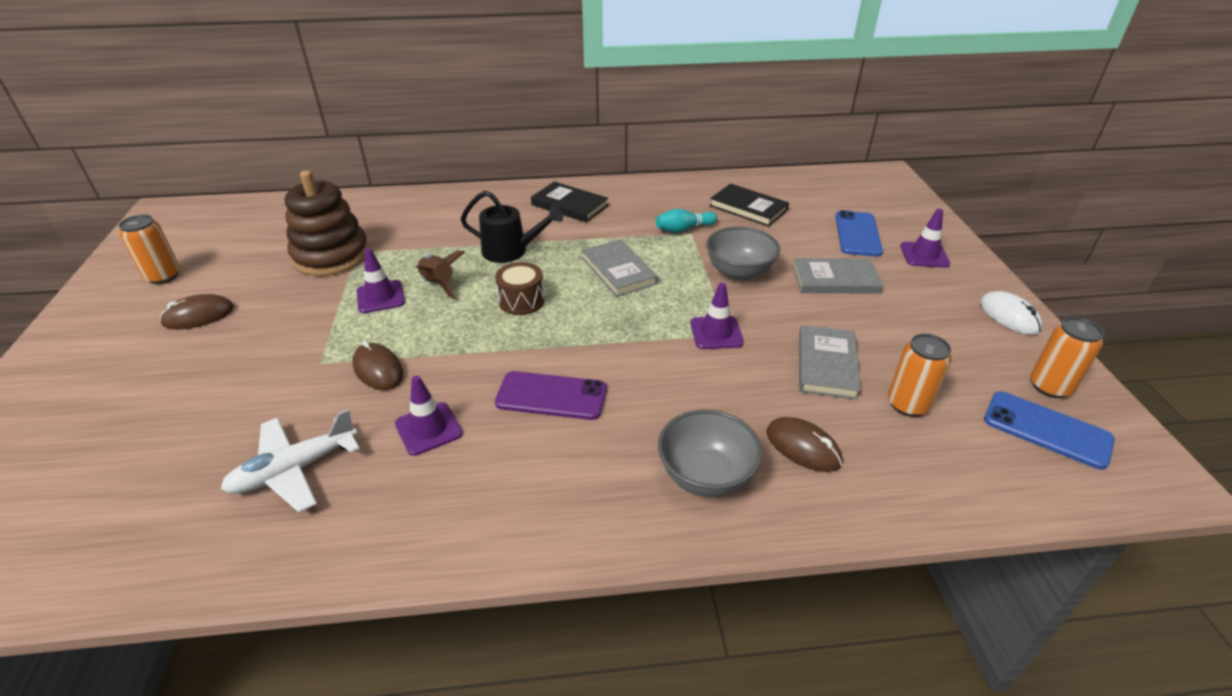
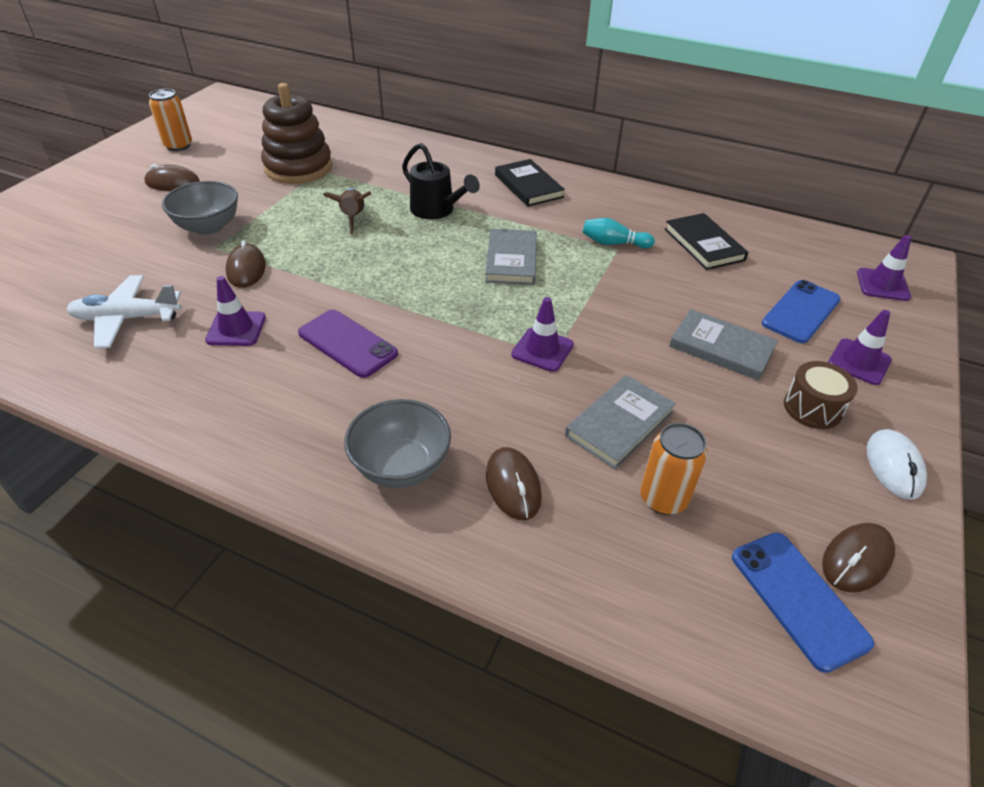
camera: 30 degrees right, 5 degrees up
purple traffic cone [356,248,405,313] -> purple traffic cone moved to [857,235,912,301]
brown drum [495,262,545,315] -> brown drum moved to [784,361,858,429]
grey bowl [706,227,780,281] -> grey bowl moved to [162,181,238,235]
orange can [1030,317,1104,398] -> brown mouse [822,523,895,592]

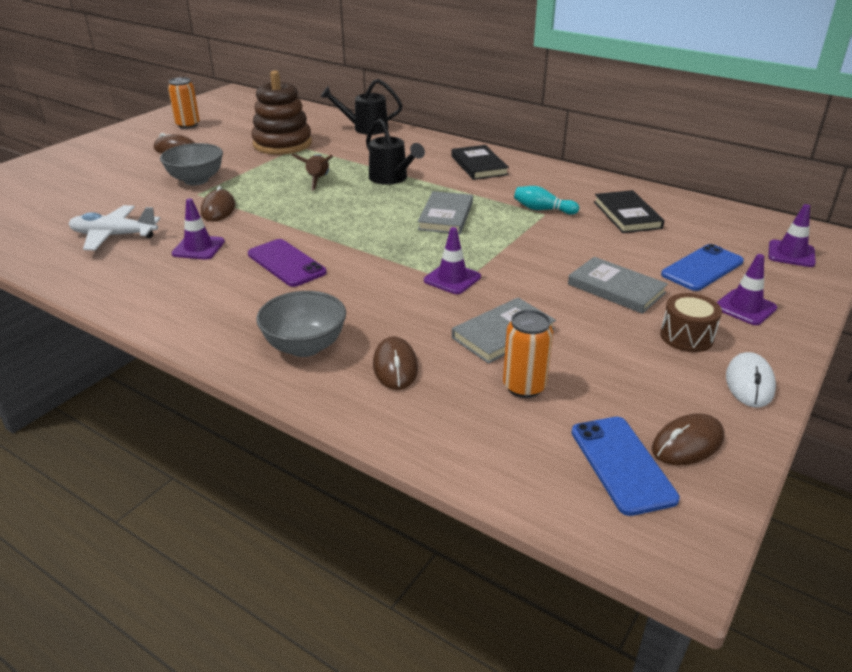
camera: 10 degrees right, 10 degrees down
none -> black watering can [321,79,403,135]

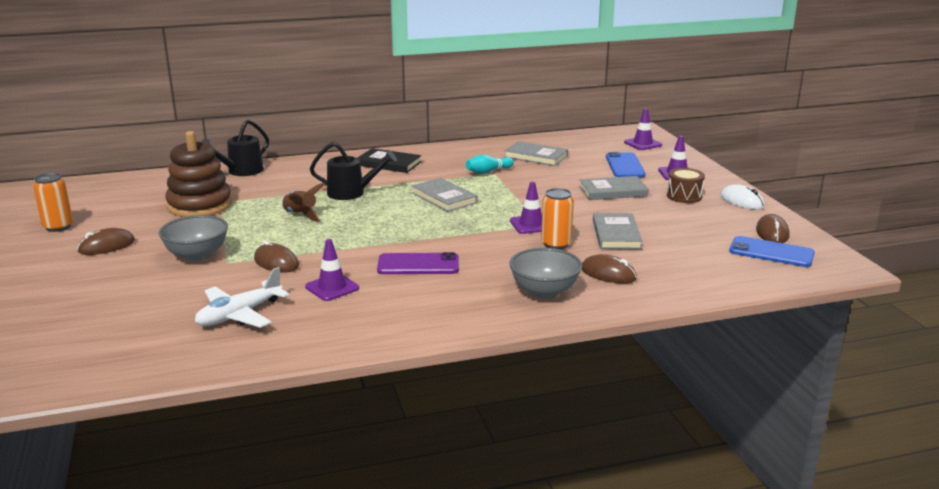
camera: 50 degrees left, 10 degrees down
orange can [503,310,553,398] -> orange can moved to [541,188,574,249]
black book [594,190,665,233] -> grey book [505,141,568,166]

